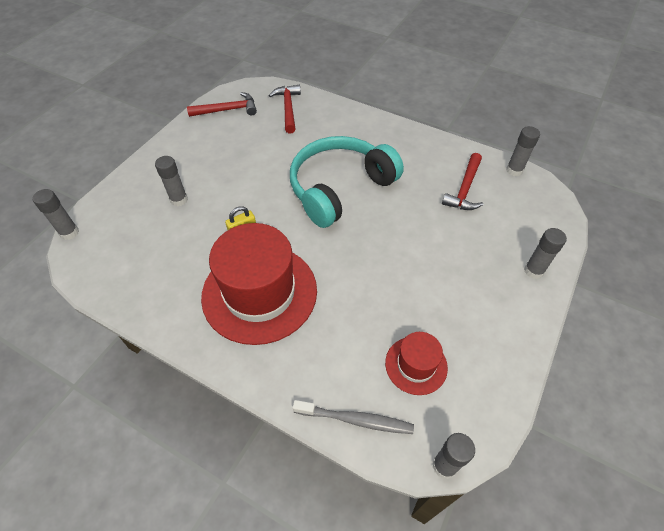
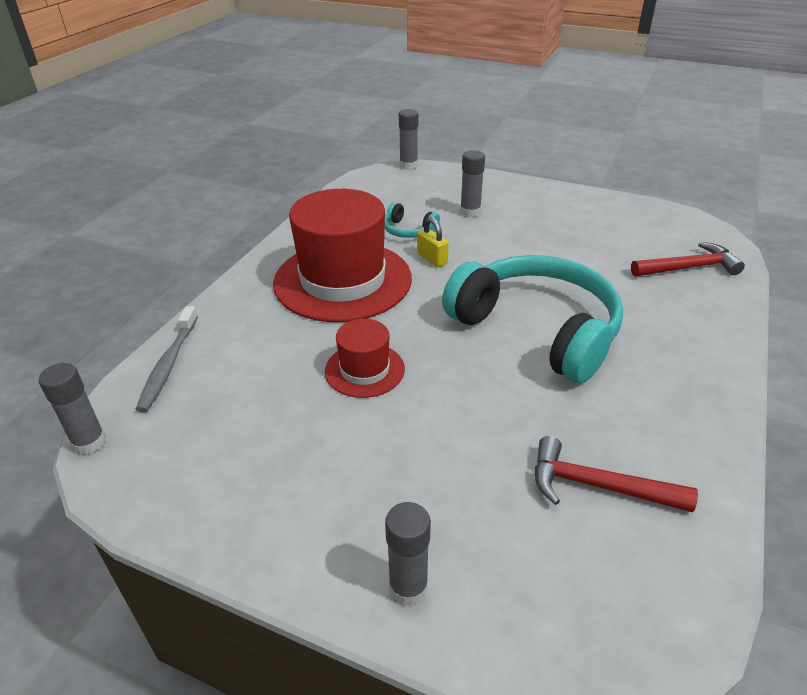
camera: 85 degrees right, 15 degrees down
red hammer [187,92,257,117] -> none
red hat [385,332,448,395] -> red hat moved to [325,319,405,398]
grey glue stick [506,126,540,176] -> none
none -> turquoise headphones [385,202,440,238]

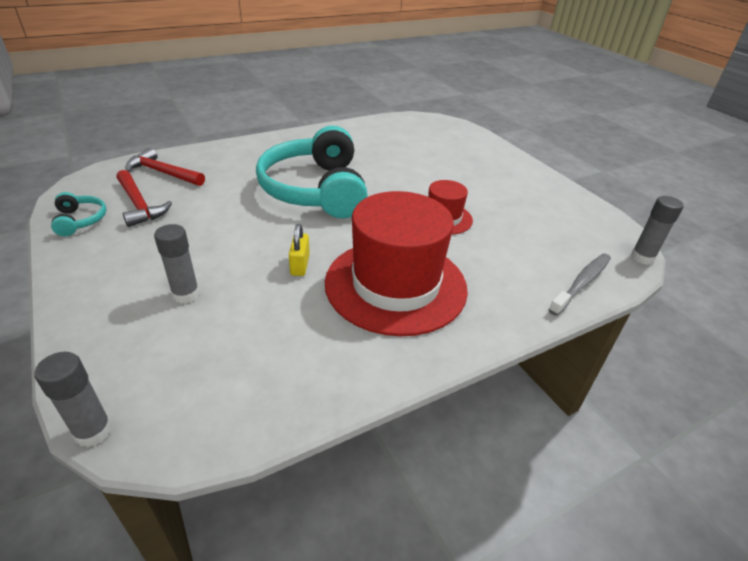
camera: 145 degrees left, 0 degrees up
turquoise headphones [385,202,440,238] -> turquoise headphones moved to [51,192,106,236]
grey glue stick [385,502,431,606] -> none
red hammer [535,436,698,512] -> red hammer moved to [116,170,172,227]

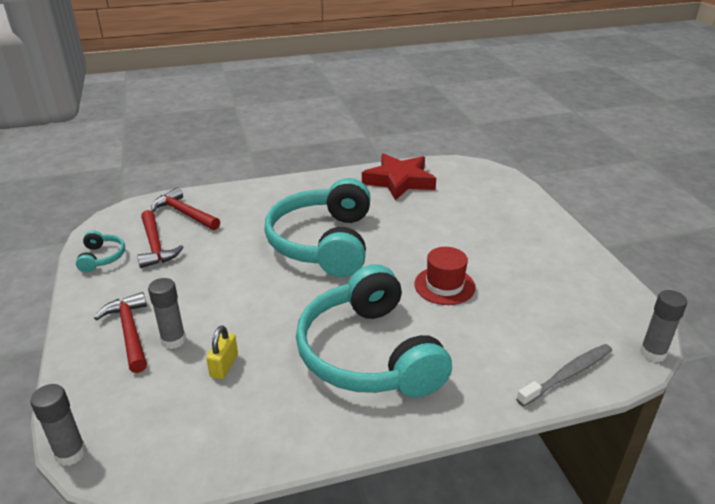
camera: 15 degrees right, 5 degrees down
yellow padlock [289,224,310,276] -> yellow padlock moved to [206,326,238,379]
red hat [325,191,468,336] -> turquoise headphones [296,264,452,398]
none -> red hammer [94,292,147,373]
none -> red star [362,153,436,200]

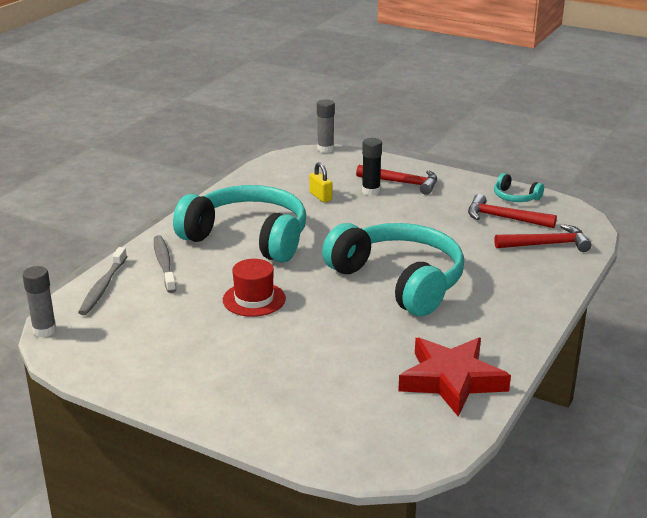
camera: 135 degrees right, 5 degrees down
grey glue stick [148,278,186,349] -> black glue stick [362,138,382,196]
none -> grey toothbrush [154,235,176,293]

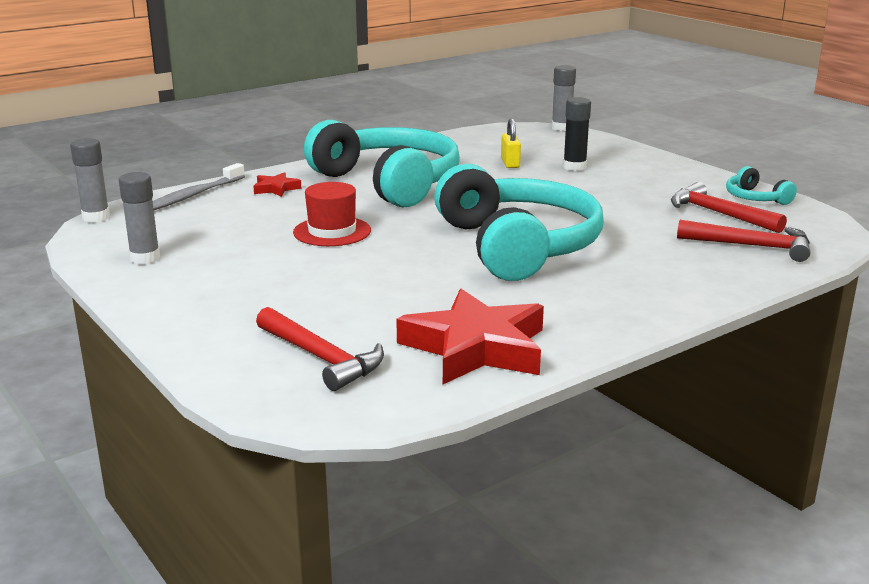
camera: 25 degrees right, 5 degrees down
grey toothbrush [154,235,176,293] -> red star [253,172,302,197]
red hammer [356,165,437,195] -> red hammer moved to [256,307,384,391]
none -> grey glue stick [119,172,160,264]

